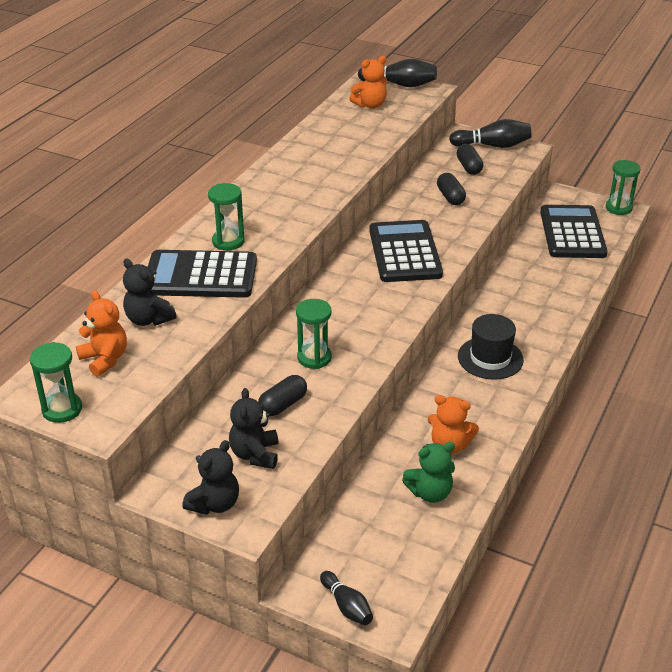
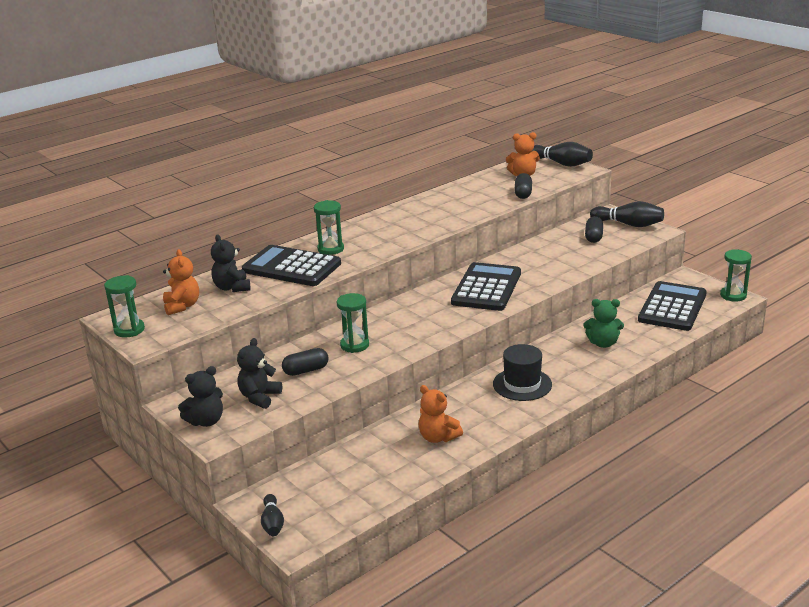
camera: 25 degrees right, 10 degrees down
green teddy bear [402,442,455,503] -> green teddy bear moved to [583,299,624,348]
black capsule [437,173,466,205] -> black capsule moved to [514,173,532,199]

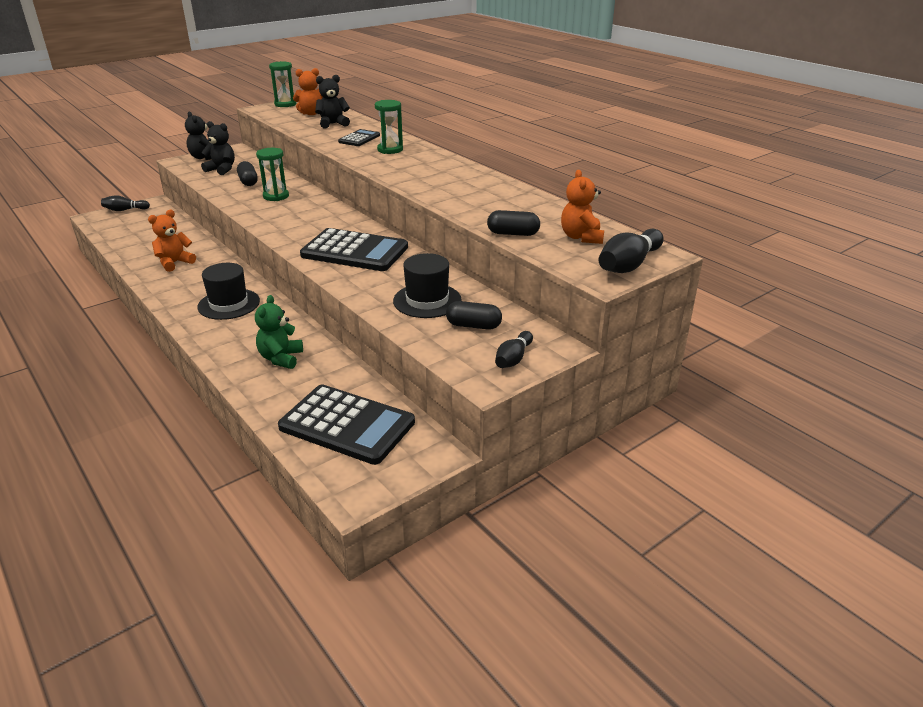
camera: 90 degrees right, 5 degrees up
black calculator [242,245,341,286] -> black calculator [338,129,380,146], size x0.51
black bowling pin [590,201,664,227] -> black bowling pin [495,331,533,368], size x0.62
green hourglass [720,249,752,301] -> none
none -> black hat [393,253,462,318]

